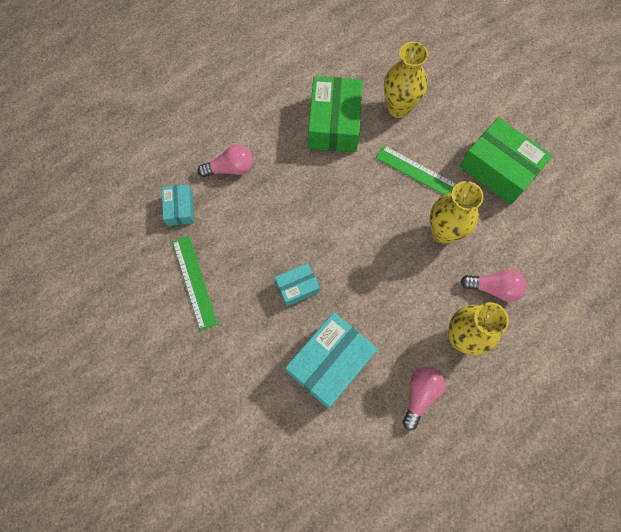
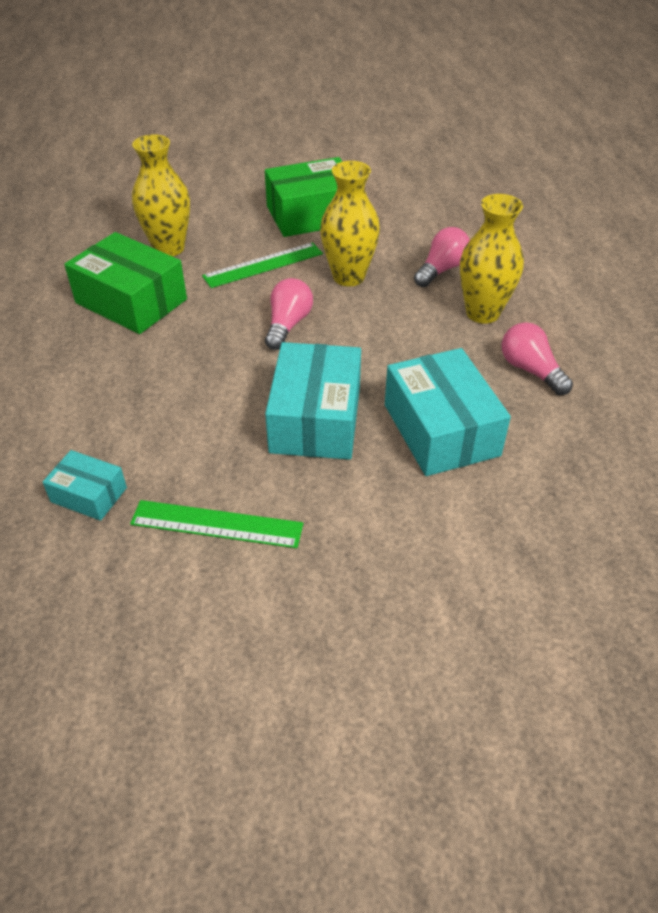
camera: 60 degrees left, 25 degrees down
pink light bulb [198,144,253,177] -> pink light bulb moved to [265,278,313,350]
turquoise box [275,263,320,307] -> turquoise box [265,342,361,460], size x1.88

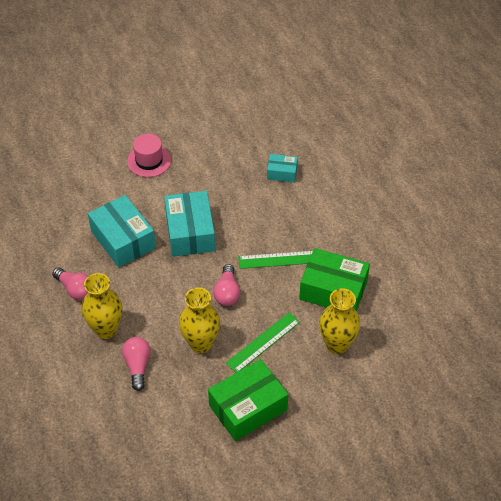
camera: 165 degrees right, 5 degrees up
green ruler [130,500,303,548] -> green ruler moved to [238,251,313,269]
pink light bulb [414,227,470,287] -> pink light bulb turned 150 degrees clockwise [122,337,151,391]
none -> pink hat [127,134,171,177]

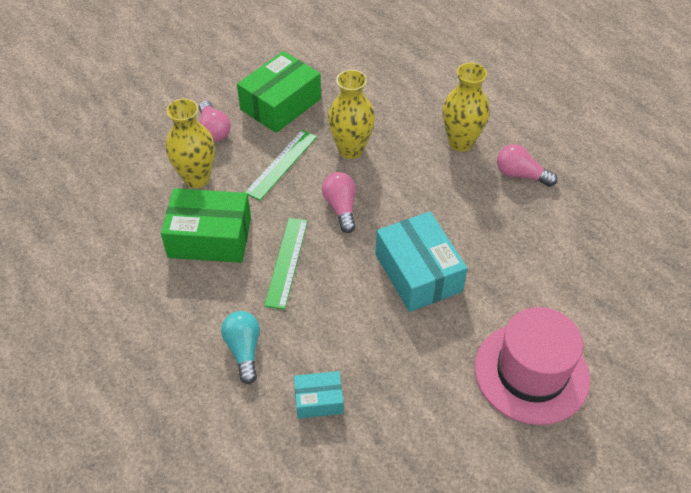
camera: 165 degrees right, 0 degrees up
turquoise box [88,195,156,268] -> none
pink light bulb [122,337,151,391] -> pink light bulb moved to [199,100,231,142]
pink hat [127,134,171,177] -> pink hat [475,307,590,425], size x1.62
green ruler [238,251,313,269] -> green ruler turned 60 degrees counterclockwise [264,218,308,310]
none -> turquoise light bulb [221,311,260,384]

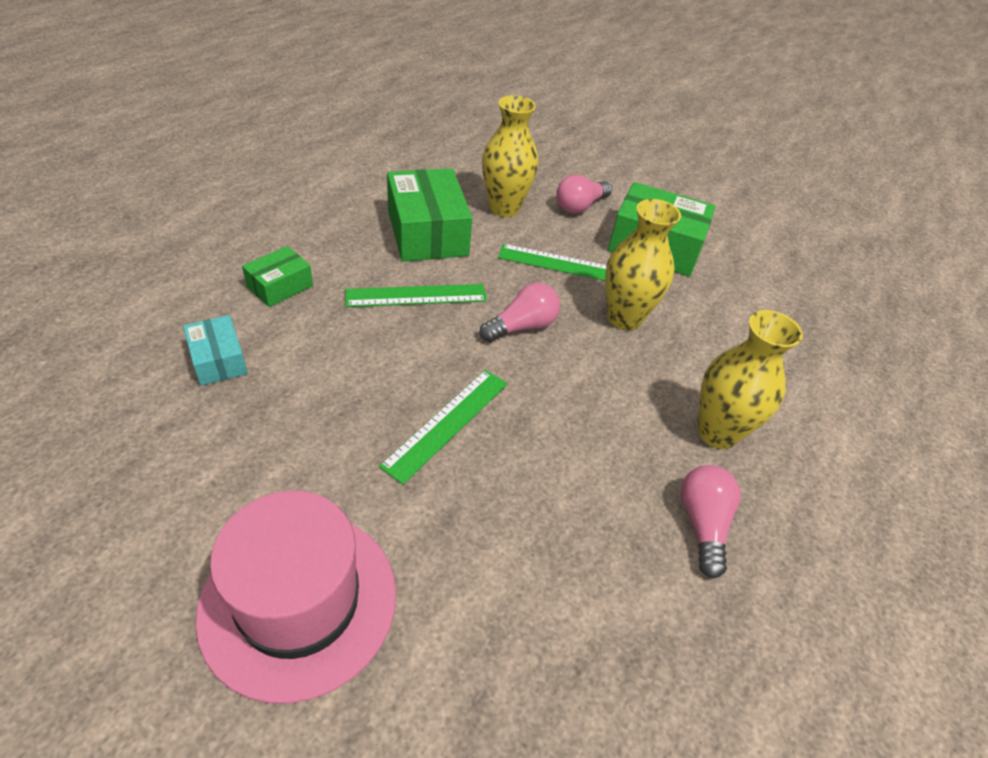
camera: 65 degrees right, 5 degrees down
turquoise light bulb [221,311,260,384] -> green box [242,246,313,307]
turquoise box [376,212,468,312] -> green ruler [379,370,508,484]

